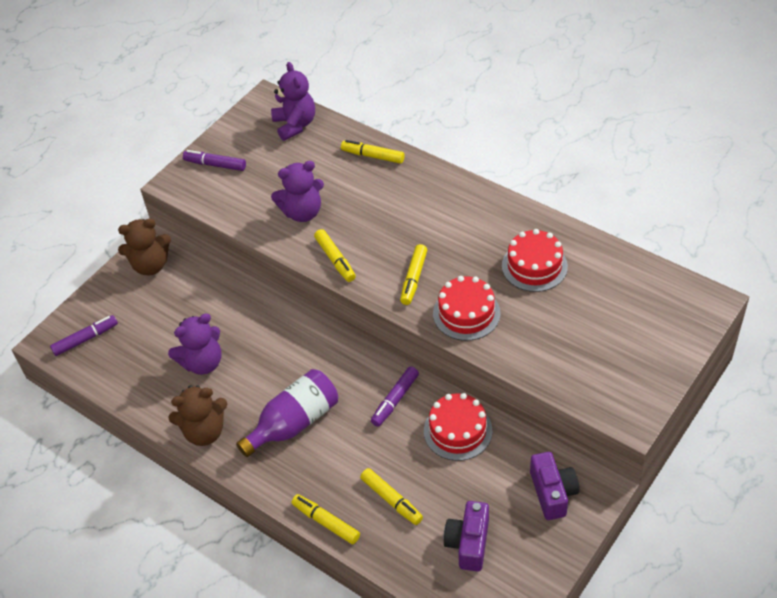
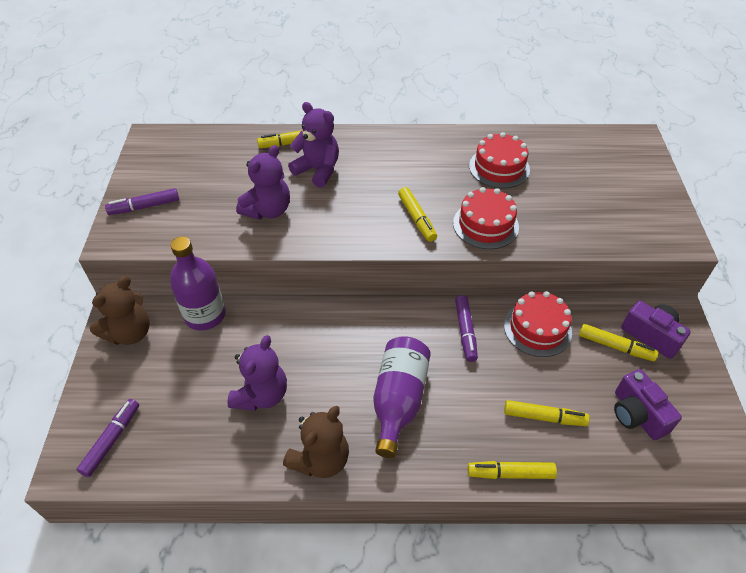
camera: 40 degrees left, 0 degrees up
purple teddy bear [271,62,315,141] -> purple teddy bear moved to [288,102,339,188]
yellow marker [314,229,356,282] -> yellow marker moved to [579,324,659,361]
none -> purple bottle [170,236,226,330]

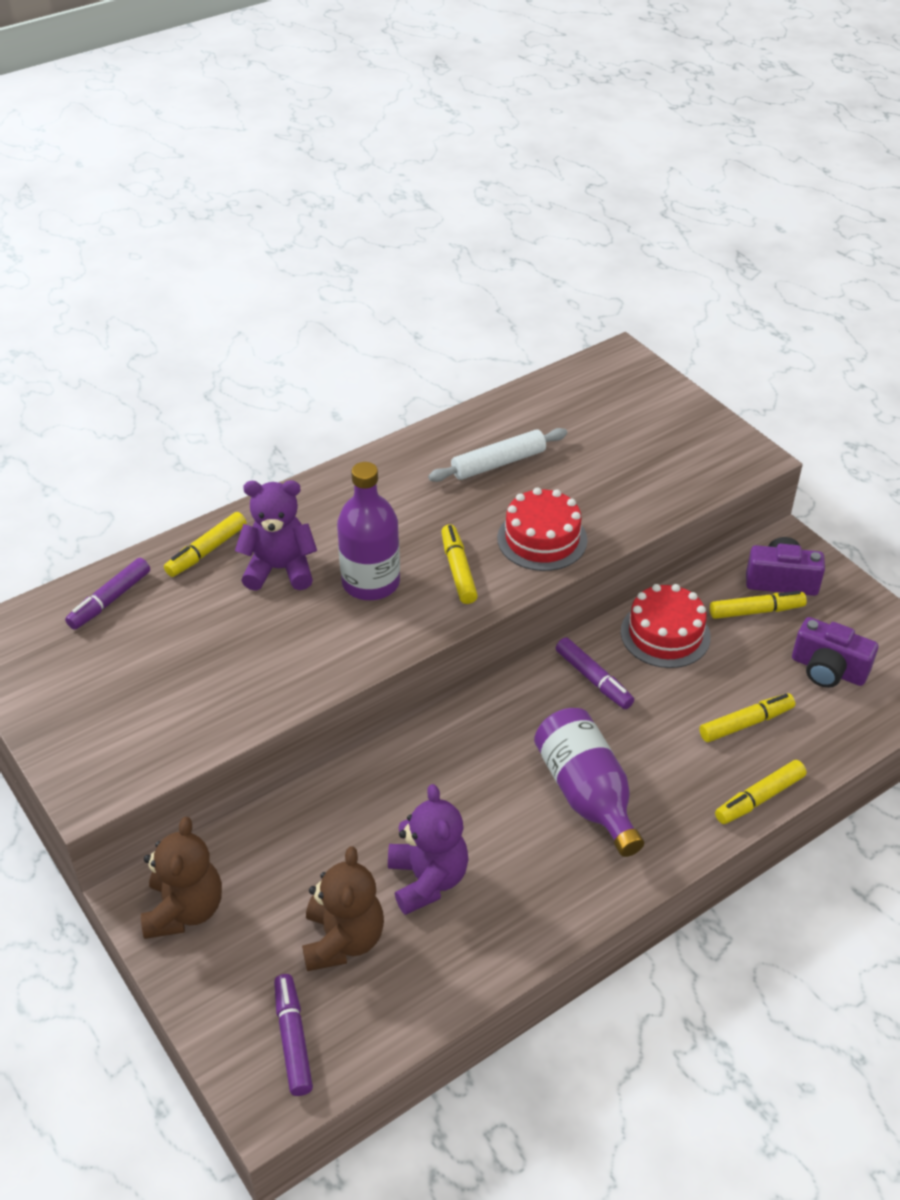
camera: 35 degrees left, 5 degrees down
purple marker [105,188,179,215] -> purple marker moved to [65,558,150,630]
purple bottle [170,236,226,330] -> purple bottle moved to [337,462,400,600]
purple teddy bear [236,145,290,220] -> none
brown teddy bear [283,406,349,478] -> brown teddy bear moved to [302,846,384,971]
yellow marker [398,187,437,242] -> yellow marker turned 135 degrees counterclockwise [441,524,478,604]
red cake [469,132,530,188] -> white rolling pin [428,428,567,482]

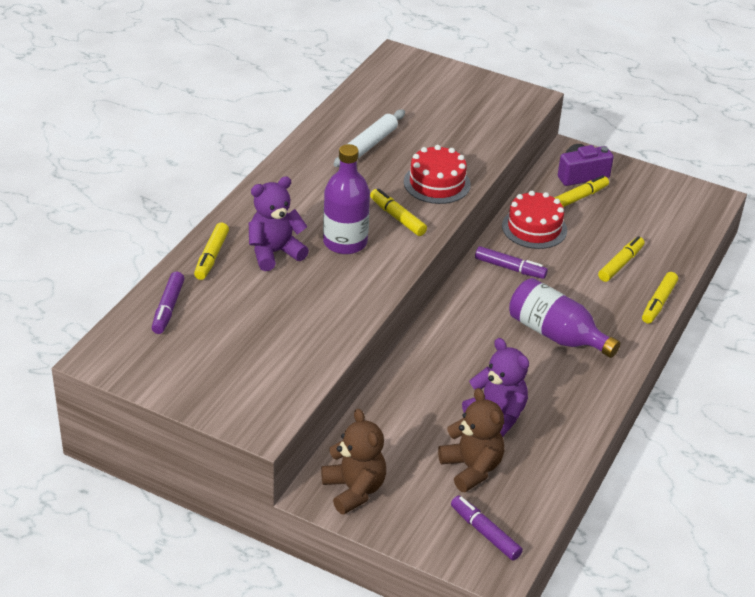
camera: 30 degrees left, 5 degrees down
purple camera [792,617,878,688] -> none

